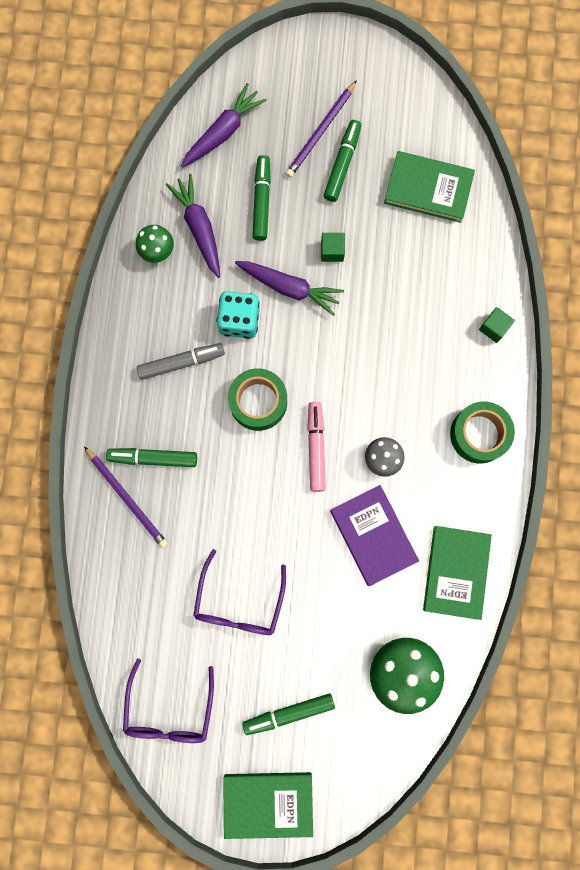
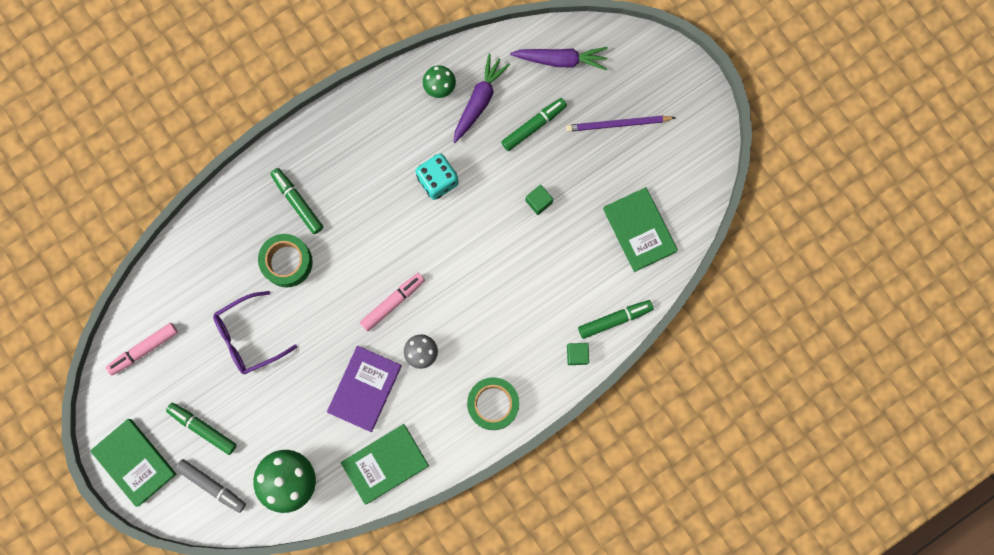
camera: 50 degrees right, 0 degrees up
purple pencil [84,446,168,548] -> none
purple glasses [123,658,214,743] -> pink marker [106,323,178,376]
grey marker [137,343,225,380] -> grey marker moved to [175,459,246,513]
green tape [228,368,287,431] -> green tape moved to [258,234,313,287]
purple carrot [235,261,344,316] -> none
green marker [324,120,361,202] -> green marker moved to [578,300,654,339]

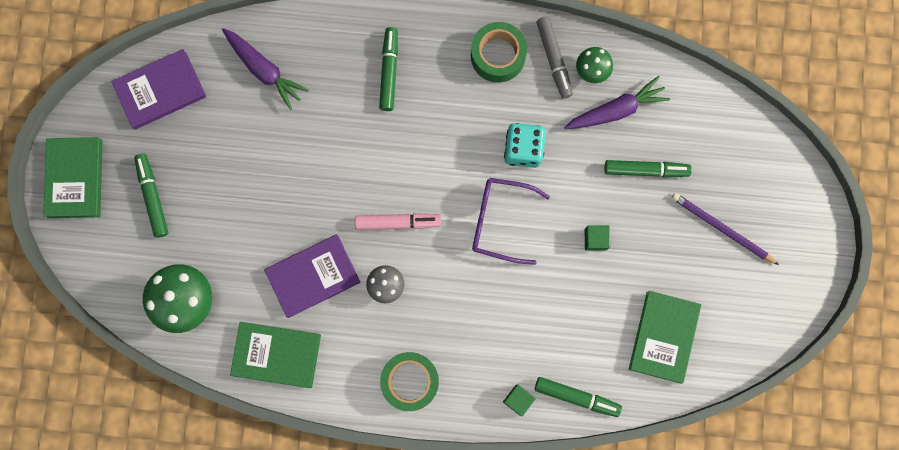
camera: 40 degrees right, 0 degrees up
pink marker [106,323,178,376] -> purple book [111,49,206,129]
grey marker [175,459,246,513] -> grey marker moved to [536,17,573,99]
purple glasses [213,291,297,375] -> purple glasses moved to [472,178,550,265]
green tape [258,234,313,287] -> green tape moved to [471,22,527,83]
purple carrot [510,47,608,70] -> purple carrot moved to [222,28,309,110]

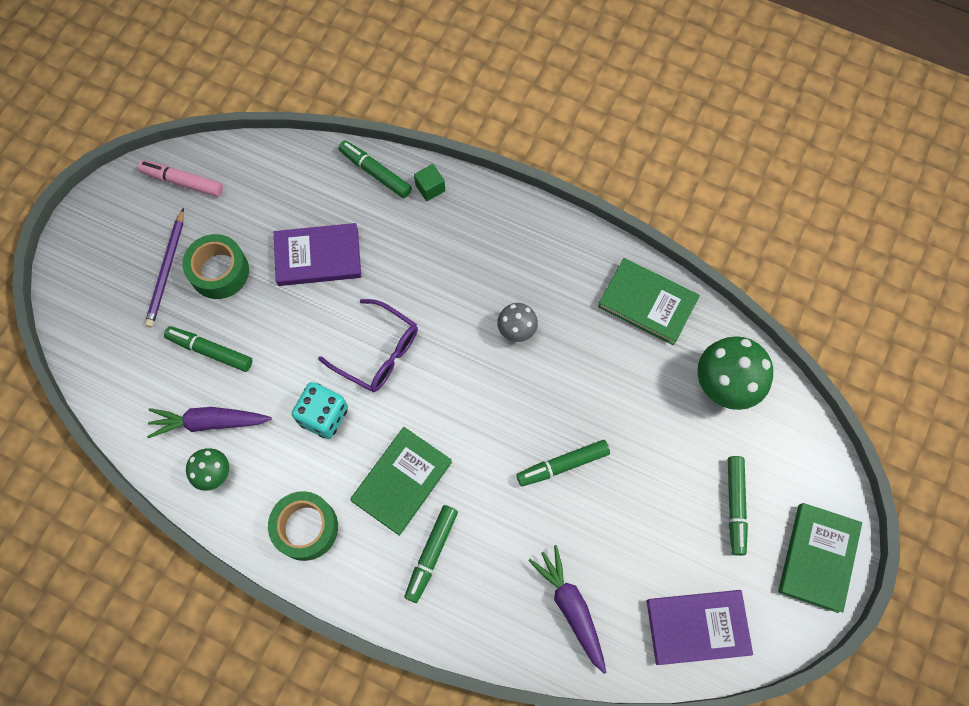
camera: 160 degrees left, 10 degrees down
purple book [264,234,361,318] -> purple book moved to [274,223,361,286]
pink marker [355,213,441,230] -> pink marker moved to [138,160,223,197]
green tape [380,352,439,411] -> green tape moved to [182,234,249,299]
grey marker [536,17,573,99] -> none
green cube [585,225,610,251] -> none
green book [629,291,701,383] -> green book moved to [350,427,452,536]
purple pencil [672,193,779,265] -> purple pencil turned 45 degrees clockwise [145,208,184,327]
none -> green marker [516,440,610,486]

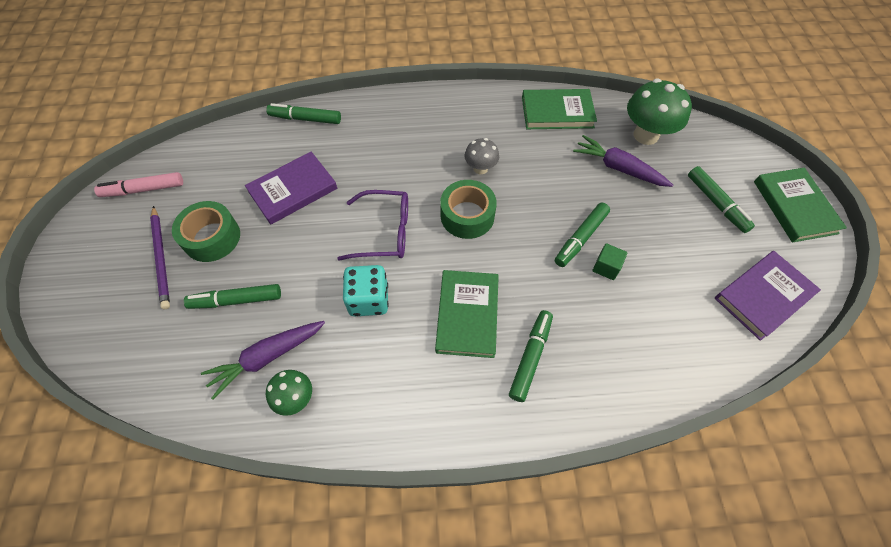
camera: 30 degrees left, 10 degrees down
green tape [268,491,338,561] -> green tape moved to [440,180,497,239]
green marker [404,505,458,603] -> green marker turned 150 degrees counterclockwise [509,310,553,402]
green cube [414,164,445,201] -> green cube moved to [593,243,628,280]
purple carrot [528,545,606,674] -> purple carrot moved to [573,135,673,187]

